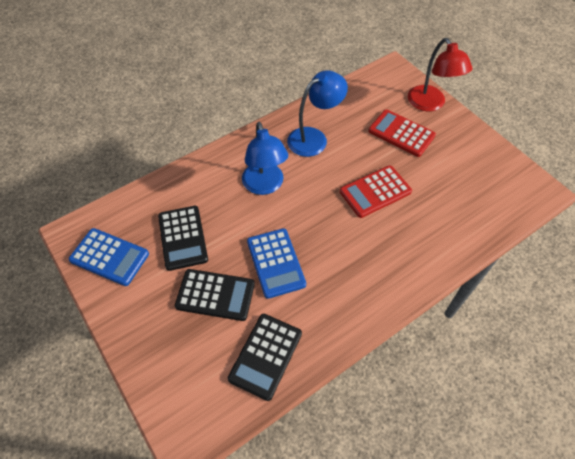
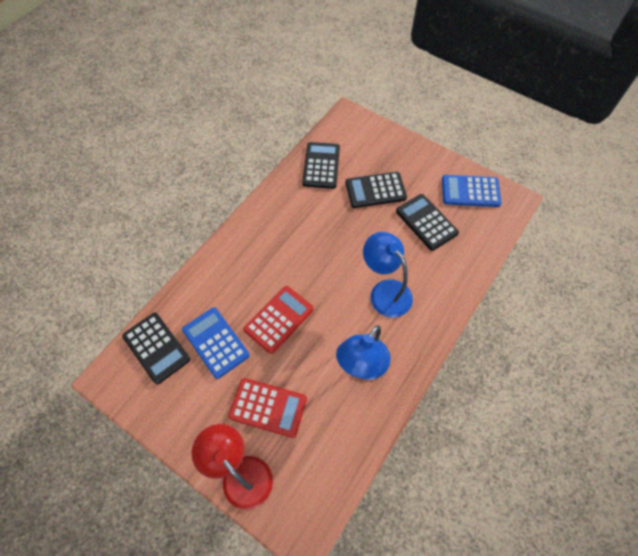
camera: 160 degrees right, 5 degrees up
blue calculator [247,228,306,299] -> blue calculator moved to [182,307,250,379]
none -> black calculator [122,313,190,384]

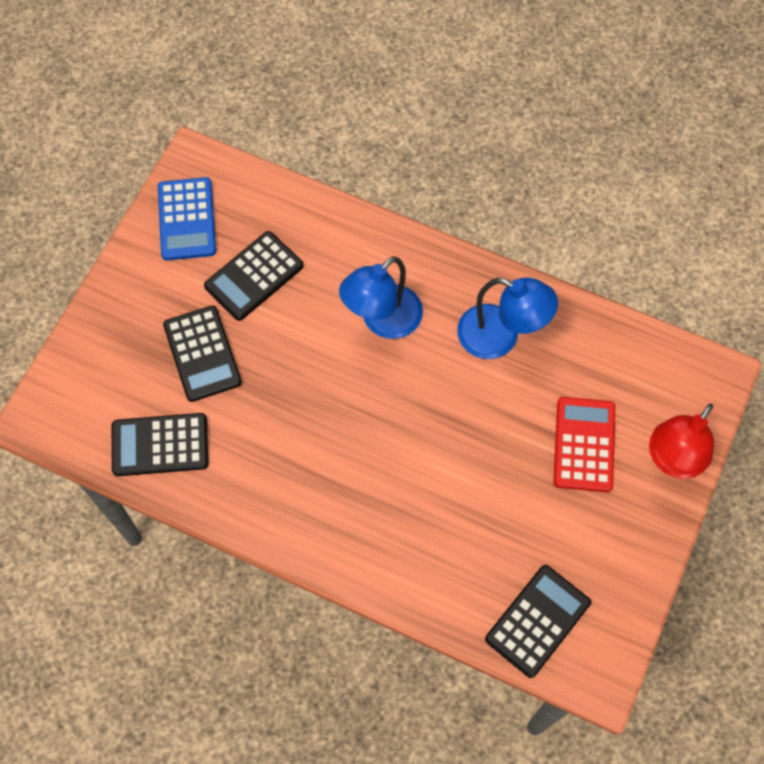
camera: 100 degrees left, 5 degrees up
blue calculator [182,307,250,379] -> none
red calculator [244,286,314,354] -> none

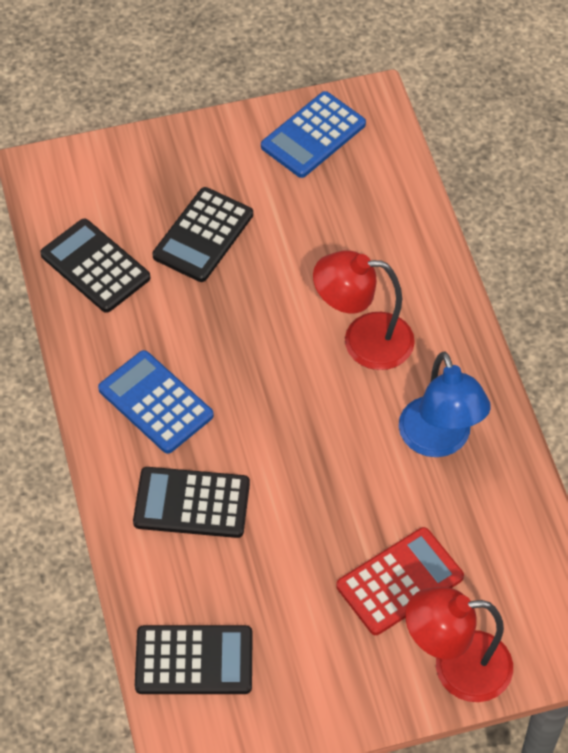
camera: 50 degrees right, 10 degrees down
black calculator [204,231,304,321] -> black calculator moved to [133,467,250,538]
blue lamp [339,256,423,339] -> red lamp [313,250,415,370]
none -> blue calculator [98,350,214,454]

